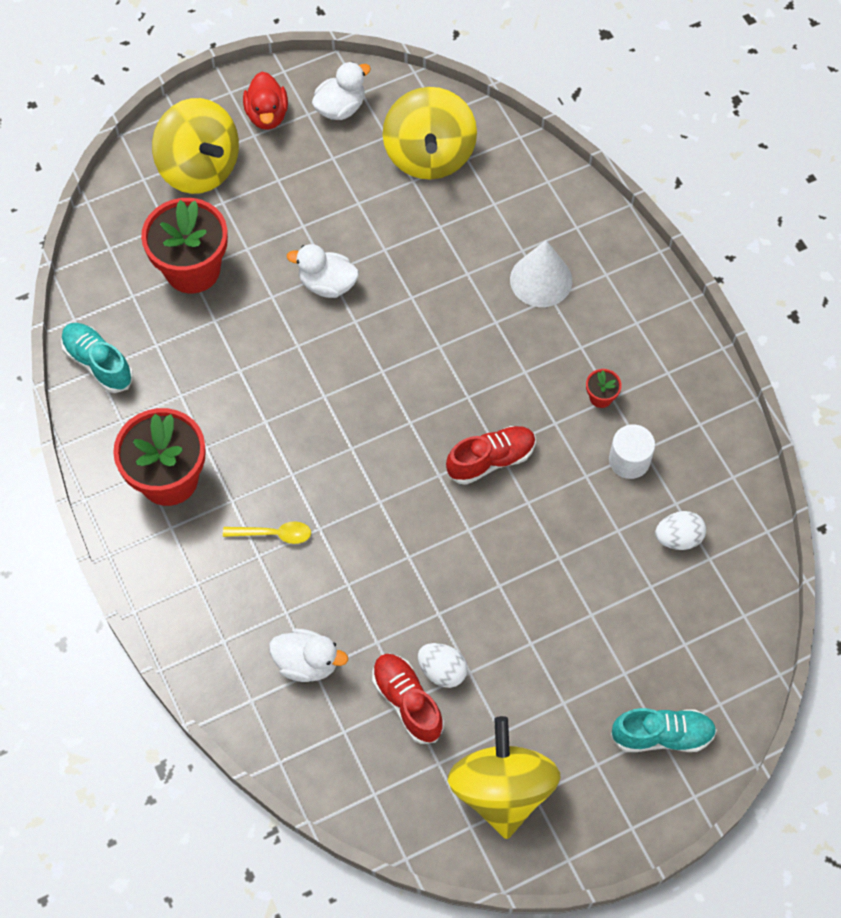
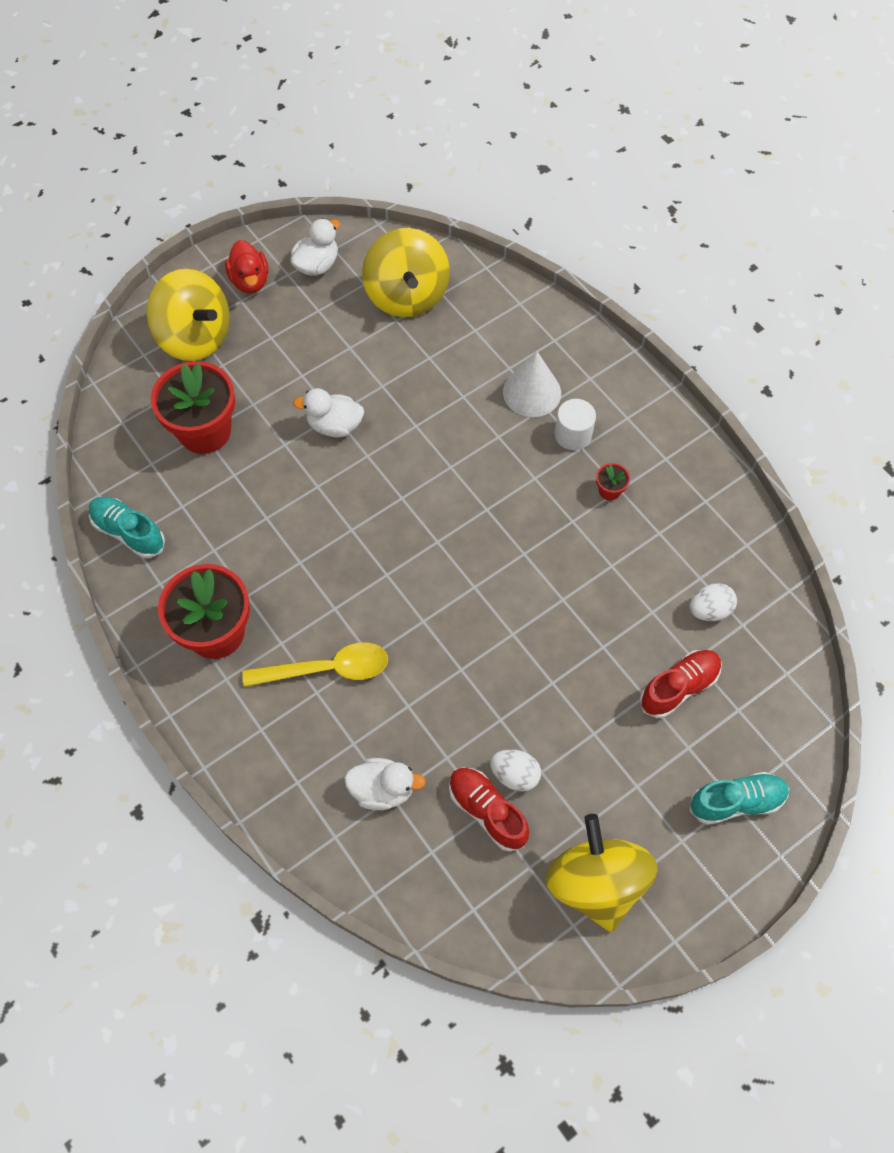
camera: 10 degrees left, 0 degrees up
yellow spoon [223,521,311,544] -> yellow spoon [242,642,388,687], size x1.69
red shoe [446,426,536,485] -> red shoe moved to [640,650,722,718]
white cylinder [609,424,655,479] -> white cylinder moved to [555,399,596,450]

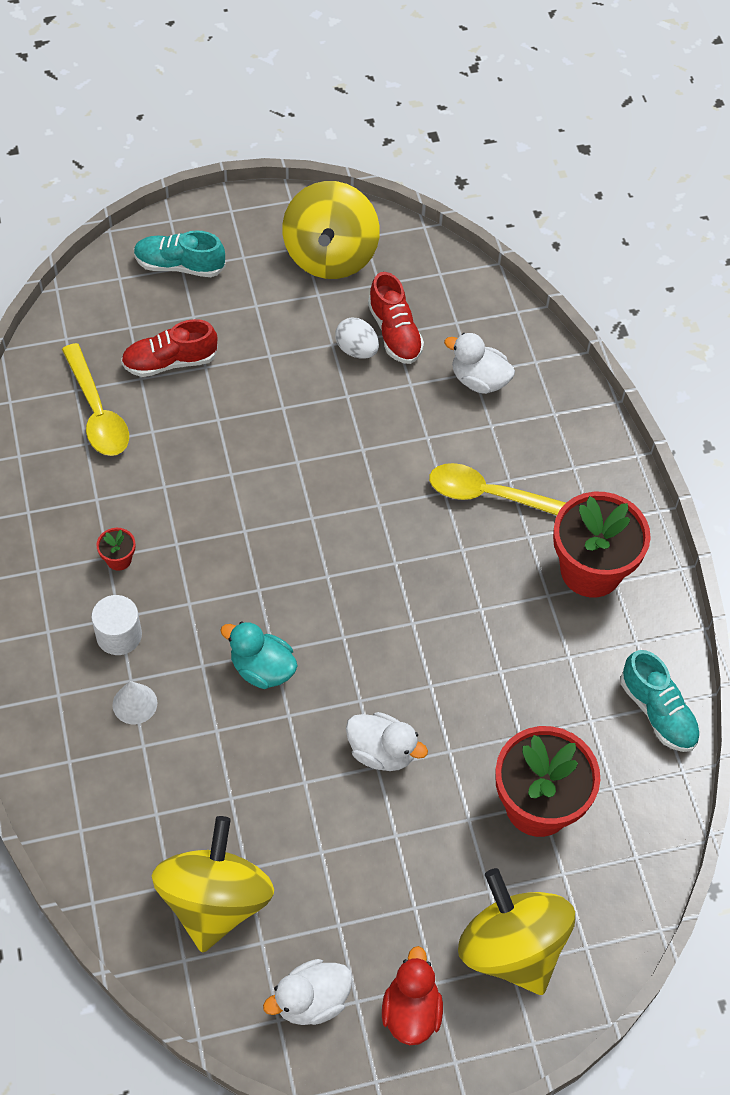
camera: 160 degrees left, 5 degrees down
white cone [503,351,561,417] -> white cone [113,681,157,724], size x0.61
white egg [690,583,737,621] -> yellow spoon [62,343,129,456]
none -> turquoise duck [220,621,298,689]

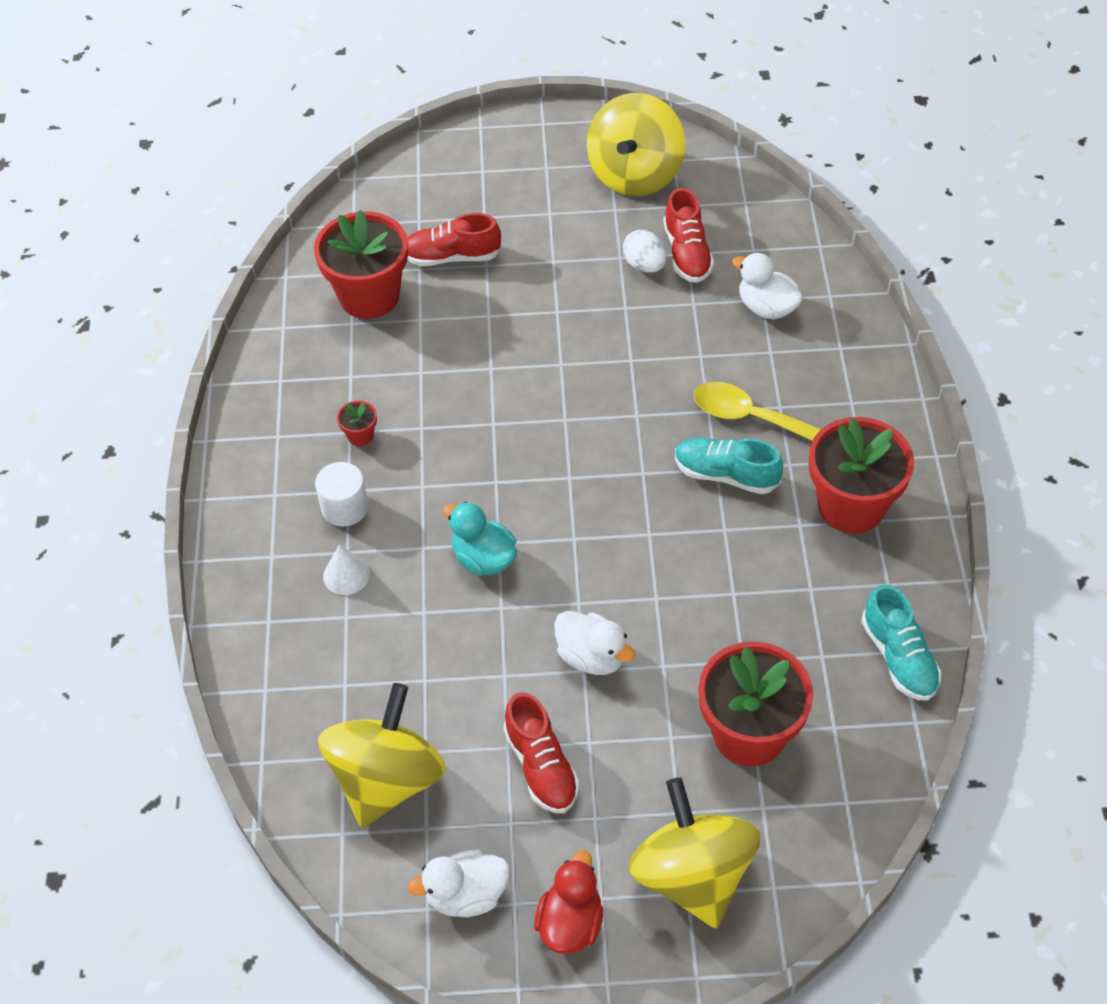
camera: 15 degrees right, 5 degrees down
yellow spoon [62,343,129,456] -> red flower pot [314,210,408,319]
turquoise shoe [134,230,226,277] -> turquoise shoe moved to [675,438,783,494]
none -> red shoe [503,692,580,813]

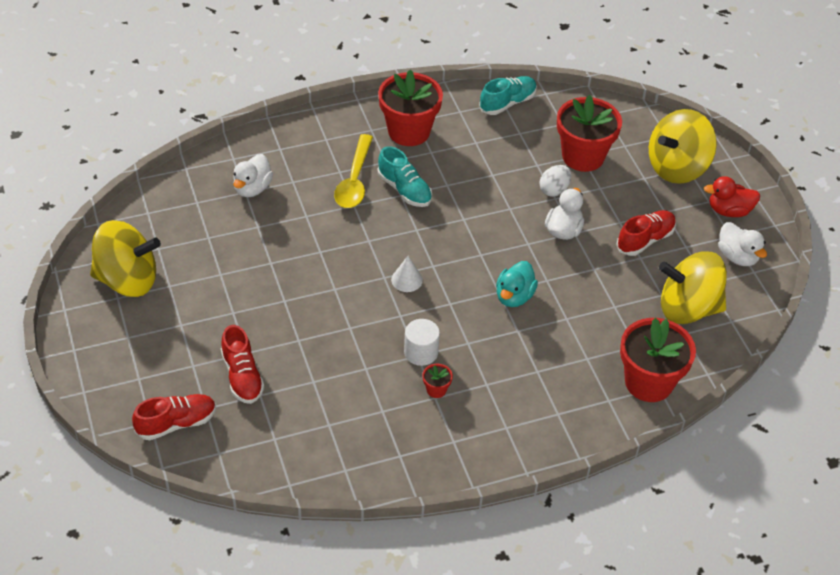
camera: 110 degrees left, 5 degrees down
red flower pot [314,210,408,319] -> red flower pot moved to [620,318,696,402]
white cylinder [315,462,368,527] -> white cylinder moved to [404,319,440,366]
white cone [323,545,370,595] -> white cone moved to [391,256,423,292]
white egg [623,230,666,273] -> white egg moved to [539,165,571,197]
red shoe [663,188,714,283] -> red shoe moved to [132,394,216,440]
turquoise shoe [675,438,783,494] -> turquoise shoe turned 45 degrees counterclockwise [378,146,432,207]

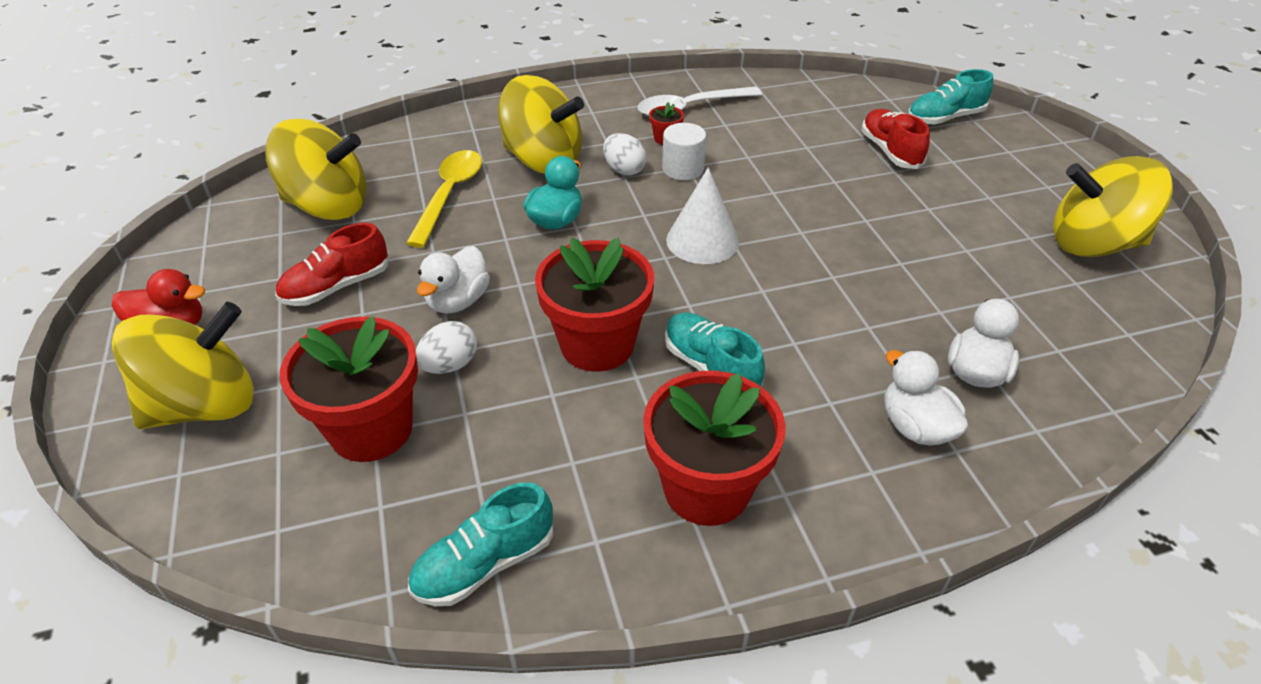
camera: 175 degrees left, 5 degrees down
red shoe [132,394,216,440] -> turquoise shoe [908,69,993,125]
yellow spoon [334,134,373,208] -> yellow spoon moved to [406,150,482,248]
white cone [391,256,423,292] -> white cone [666,167,739,264], size x1.65
red flower pot [620,318,696,402] -> red flower pot moved to [535,238,654,372]
white duck [718,222,767,266] -> white duck moved to [884,350,968,446]
none -> yellow spinning top [498,75,584,174]
none -> white egg [603,133,647,176]
none -> white spoon [638,87,762,116]

